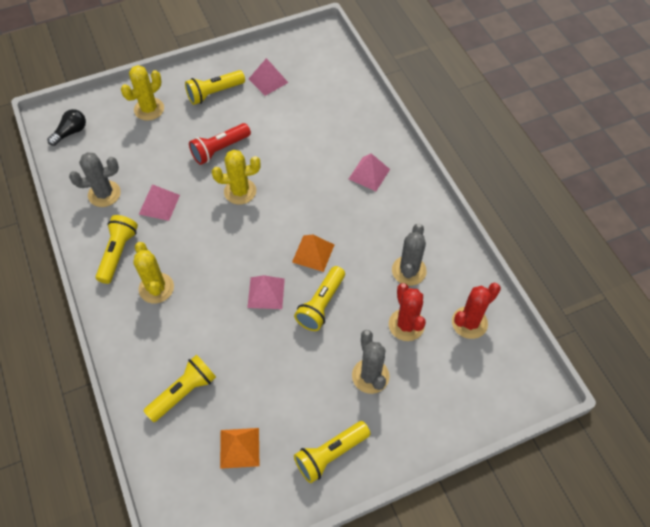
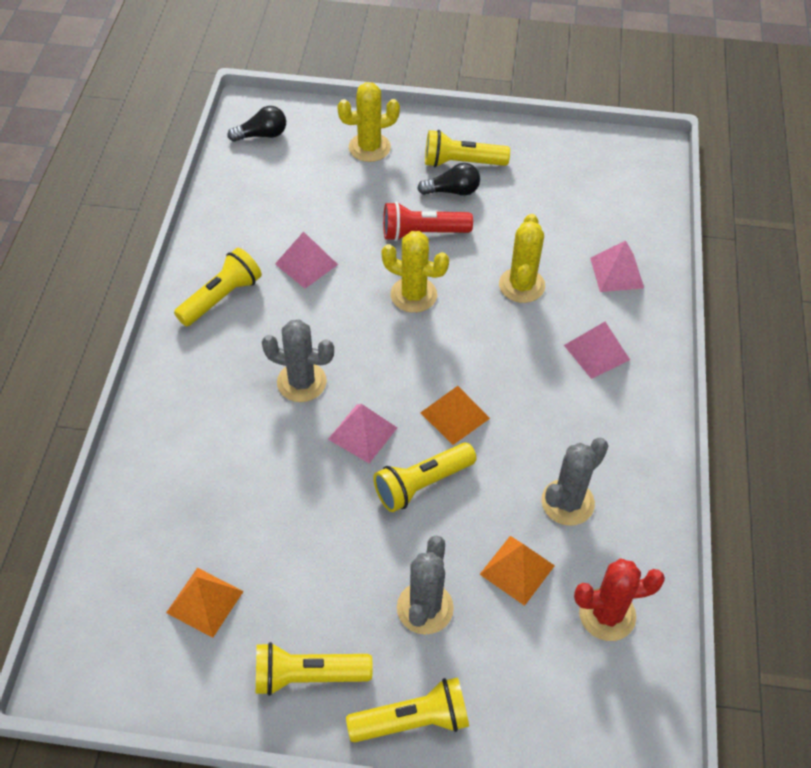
camera: 30 degrees right, 5 degrees down
grey cactus [69,152,121,207] -> grey cactus moved to [262,320,334,402]
yellow cactus [133,242,174,303] -> yellow cactus moved to [499,214,545,303]
yellow flashlight [143,355,216,422] -> yellow flashlight moved to [346,677,469,743]
pink pyramid [249,58,288,96] -> pink pyramid moved to [590,240,644,292]
red cactus [389,283,426,341] -> orange pyramid [480,536,555,606]
none -> black light bulb [417,163,480,196]

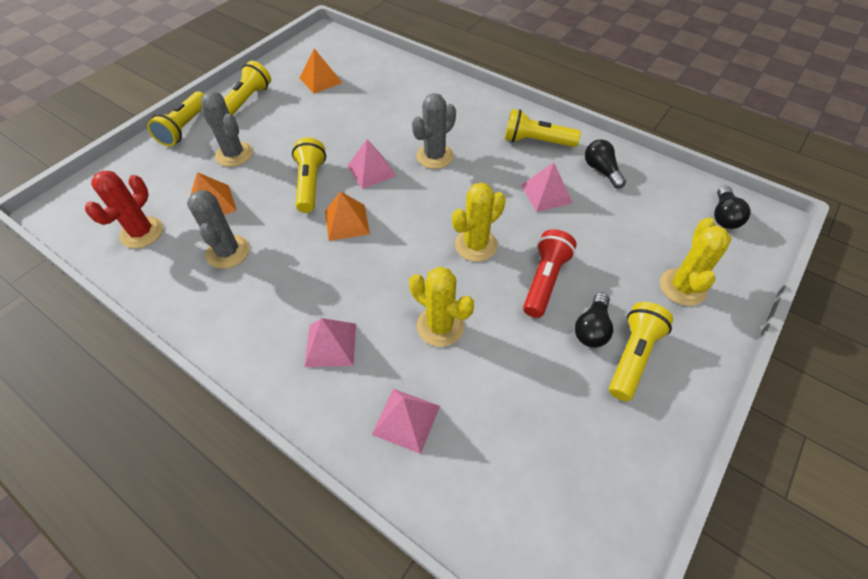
camera: 120 degrees right, 0 degrees up
yellow flashlight [174,248,262,326] -> yellow flashlight turned 120 degrees clockwise [505,109,581,147]
none -> black light bulb [585,139,626,188]

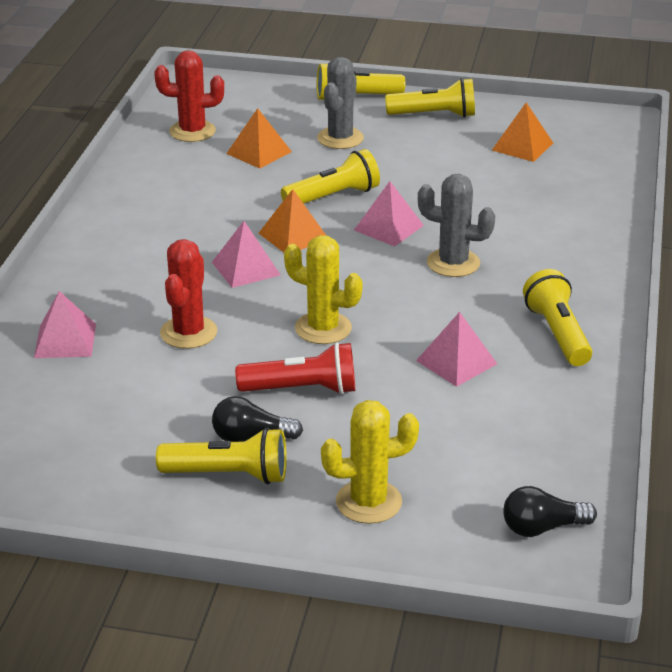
camera: 65 degrees right, 20 degrees down
grey cactus [187,190,250,269] -> none
pink pyramid [304,318,356,367] -> pink pyramid moved to [212,221,280,288]
yellow cactus [409,267,474,347] -> red cactus [160,239,217,349]
black light bulb [585,139,626,188] -> none

